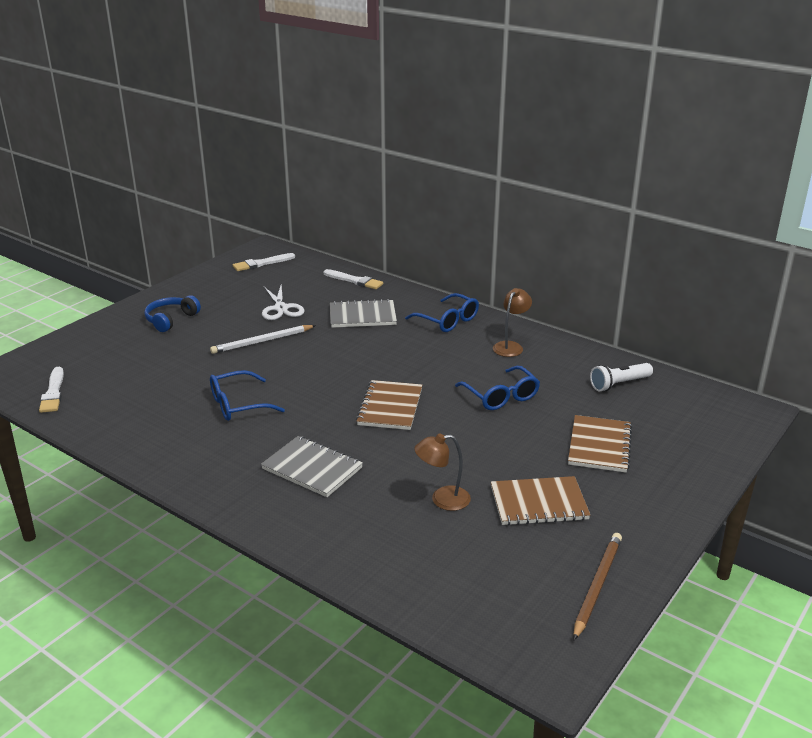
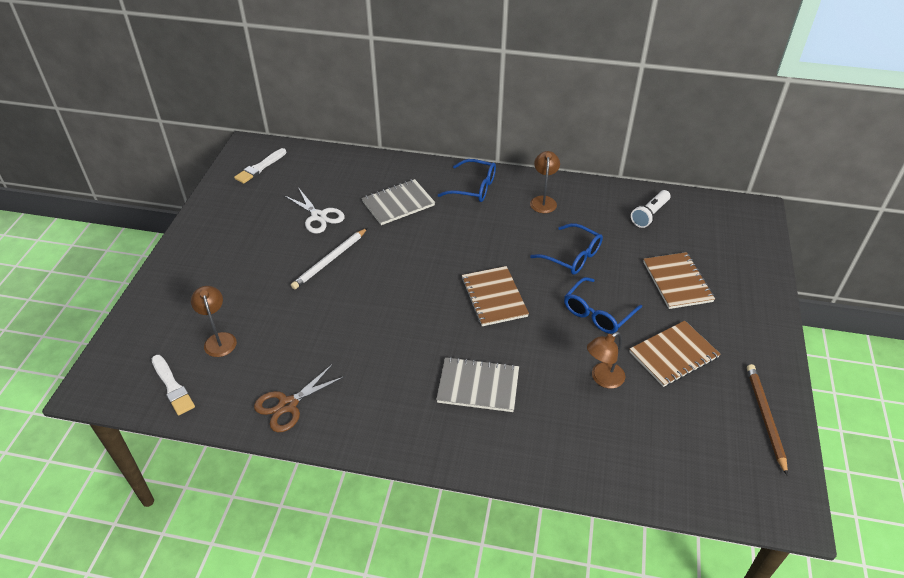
camera: 25 degrees left, 15 degrees up
blue headphones [144,295,201,332] -> none
blue glasses [210,370,285,421] -> blue glasses moved to [564,277,642,334]
white brush [324,269,383,289] -> none
none -> brown lamp [191,286,237,357]
none -> brown scissors [254,364,346,432]

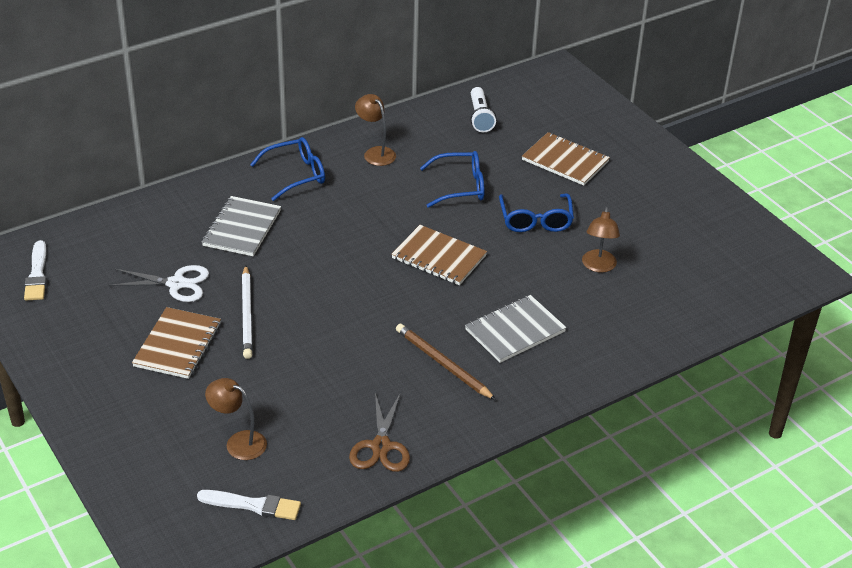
camera: 45 degrees left, 5 degrees down
brown notebook [629,321,720,387] -> brown notebook moved to [132,307,221,379]
brown pencil [747,364,788,476] -> brown pencil moved to [396,324,496,400]

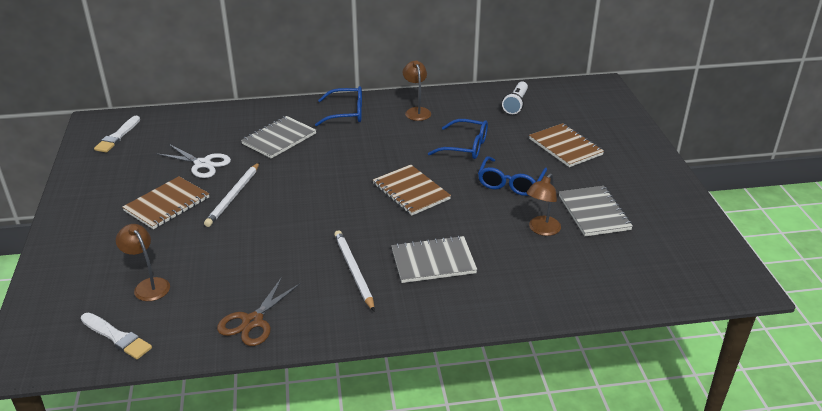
camera: 25 degrees right, 5 degrees down
brown pencil [396,324,496,400] -> white pencil [334,230,375,311]
none -> grey notebook [559,186,633,236]

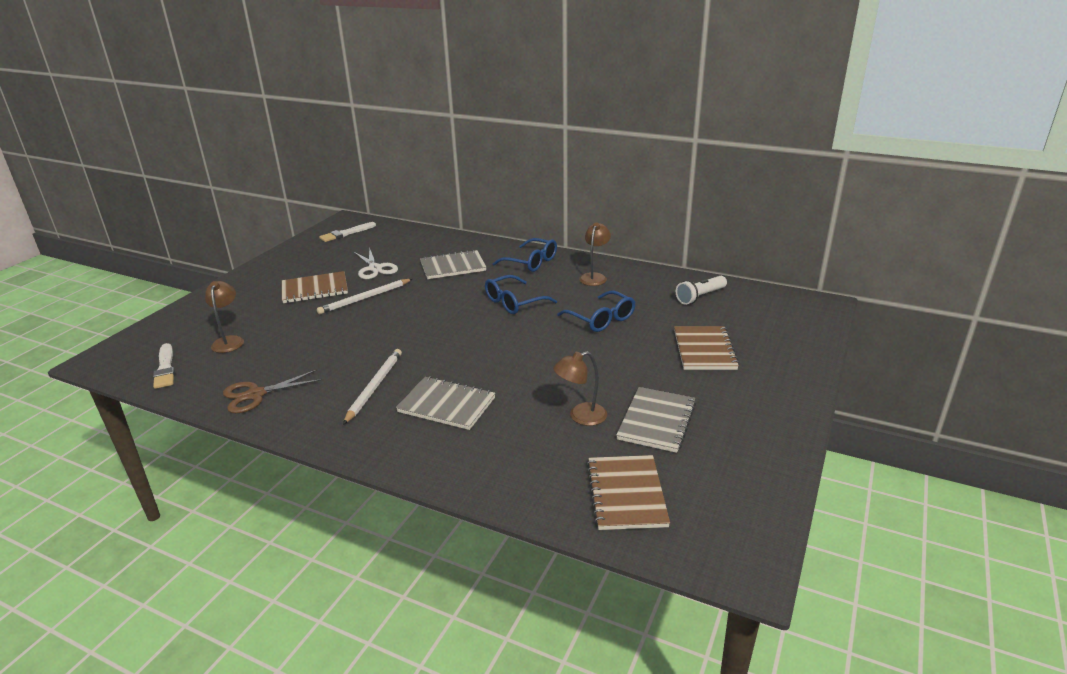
camera: 35 degrees right, 5 degrees down
brown notebook [373,165,451,215] -> brown notebook moved to [587,455,670,530]
blue glasses [478,156,547,196] -> blue glasses moved to [485,275,557,314]

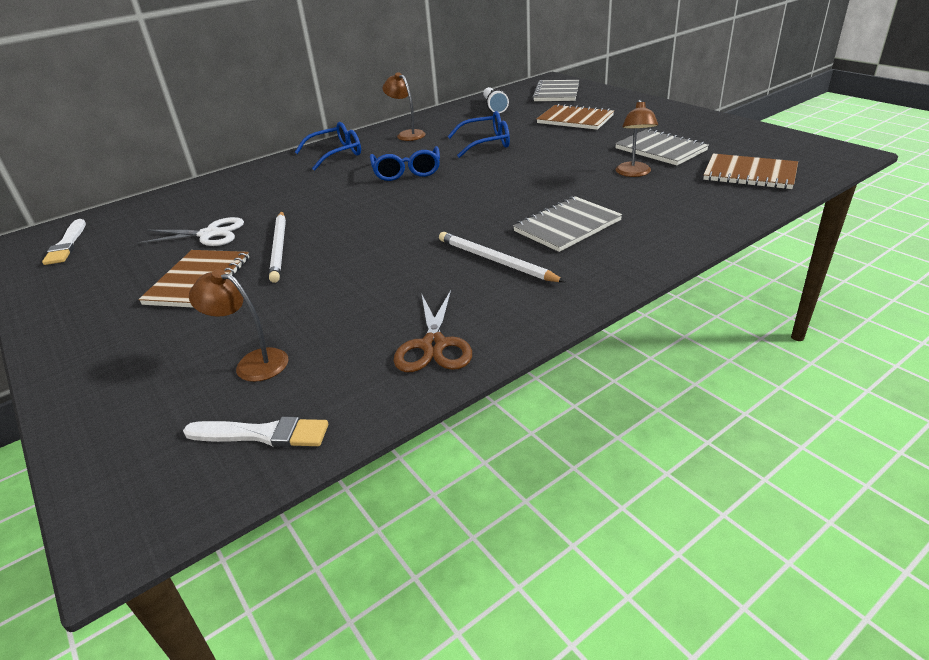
camera: 60 degrees left, 5 degrees up
grey notebook [420,250,487,279] -> grey notebook moved to [532,80,579,101]

